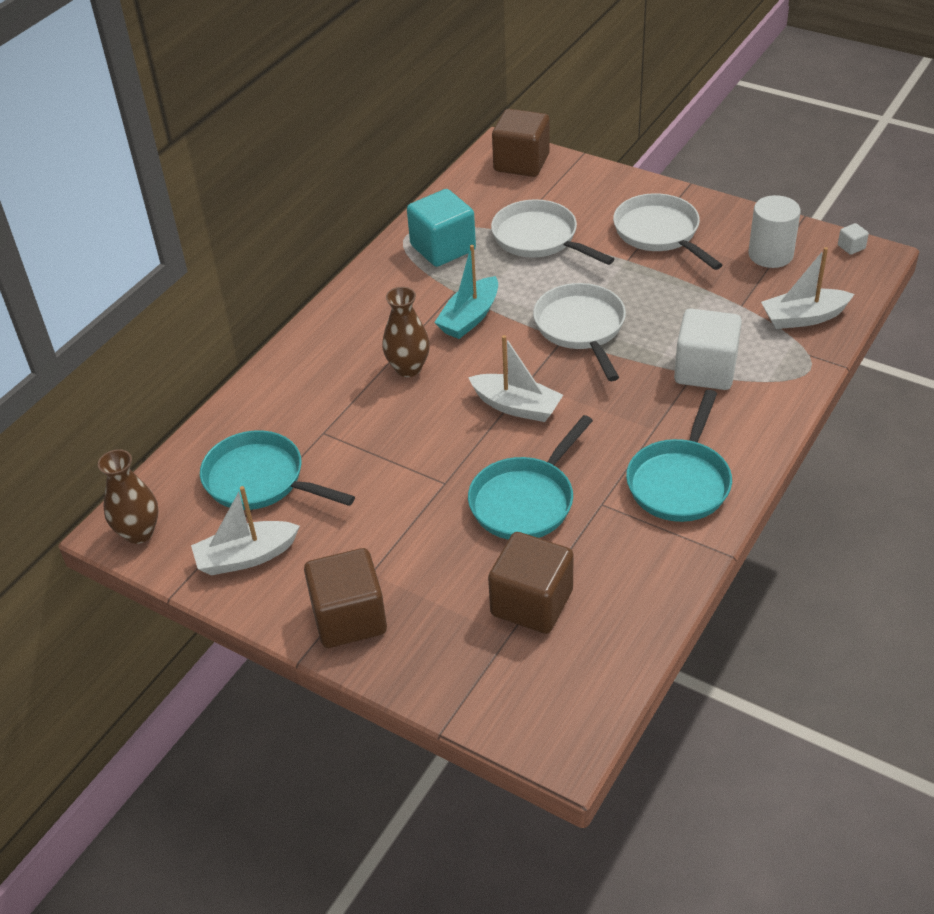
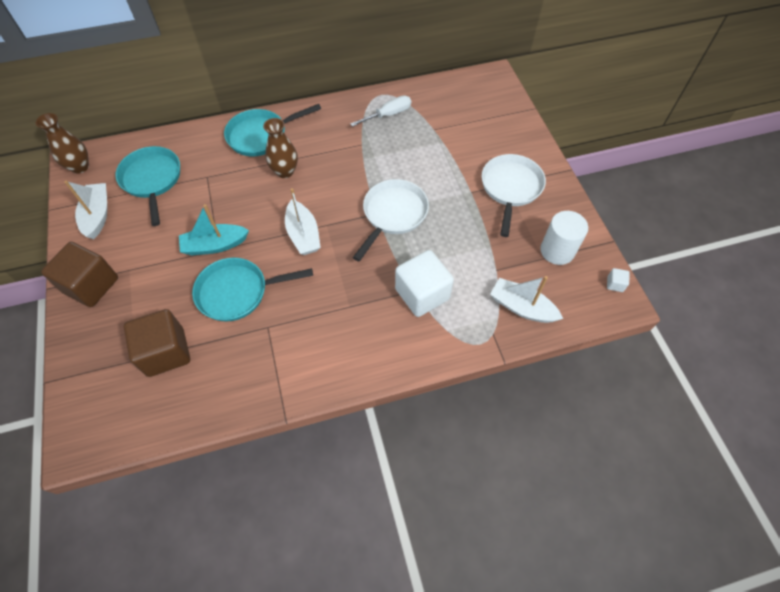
camera: 40 degrees right, 15 degrees up
white boat [191,486,300,575] -> white boat turned 60 degrees clockwise [64,181,107,239]
turquoise cube [407,189,476,267] -> white screwdriver [350,95,411,127]
turquoise boat [434,245,498,339] -> turquoise boat moved to [179,204,249,256]
white pan [491,199,614,265] -> none
brown cube [492,109,550,177] -> none
turquoise pan [626,390,732,522] -> turquoise pan moved to [224,104,321,156]

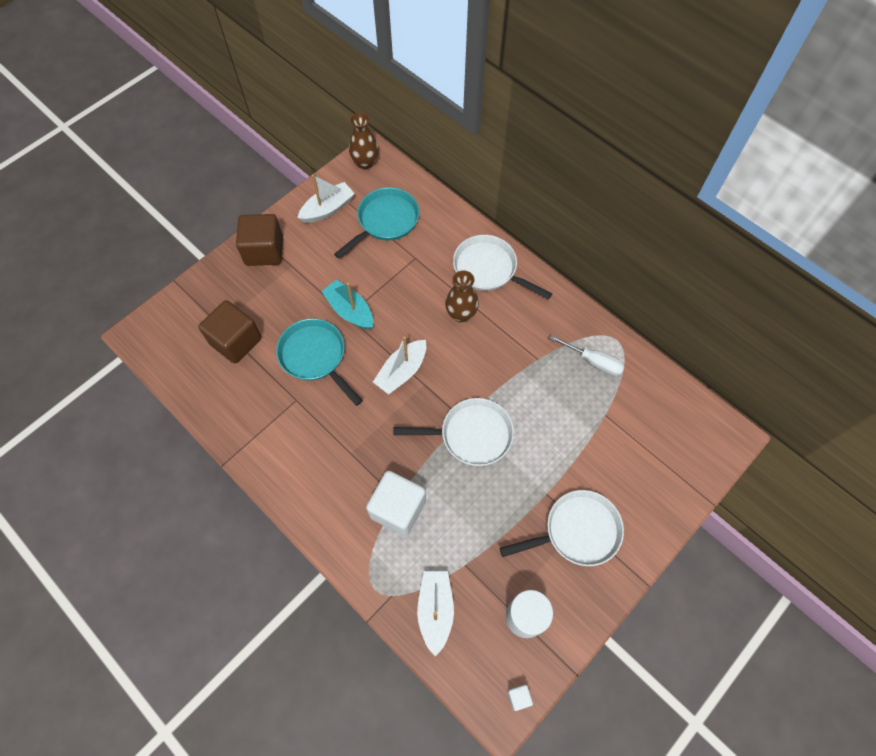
camera: 60 degrees right, 5 degrees up
turquoise pan [224,104,321,156] -> white pan [453,235,552,299]

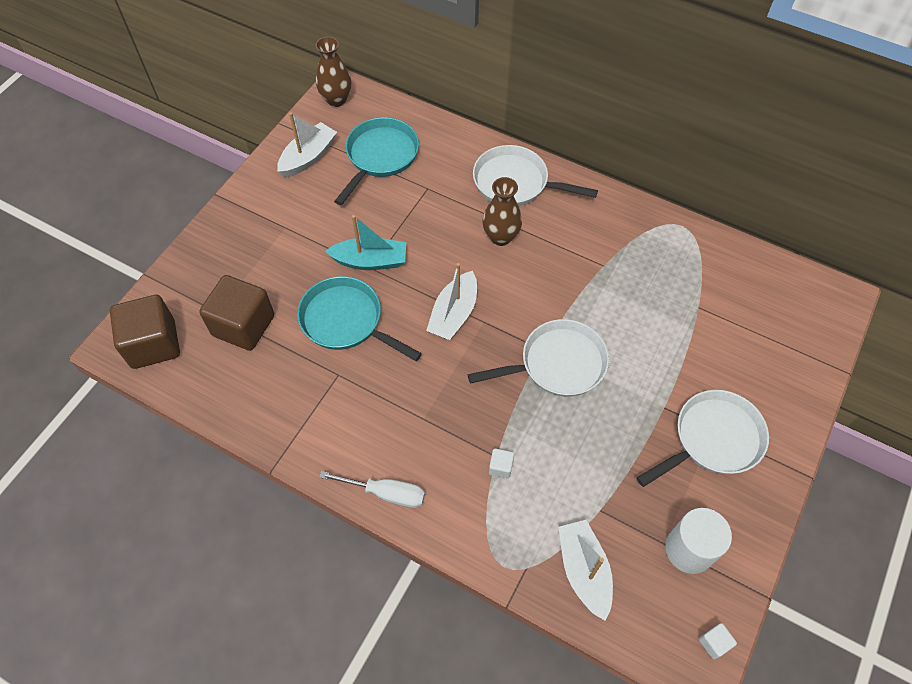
camera: 15 degrees left, 5 degrees down
brown cube [236,214,283,266] -> brown cube moved to [110,295,180,369]
turquoise boat [321,279,373,330] -> turquoise boat turned 150 degrees clockwise [325,215,406,270]
white cube [366,471,426,536] -> white cube [489,449,514,478], size x0.40
white screwdriver [549,335,625,376] -> white screwdriver moved to [319,471,425,508]

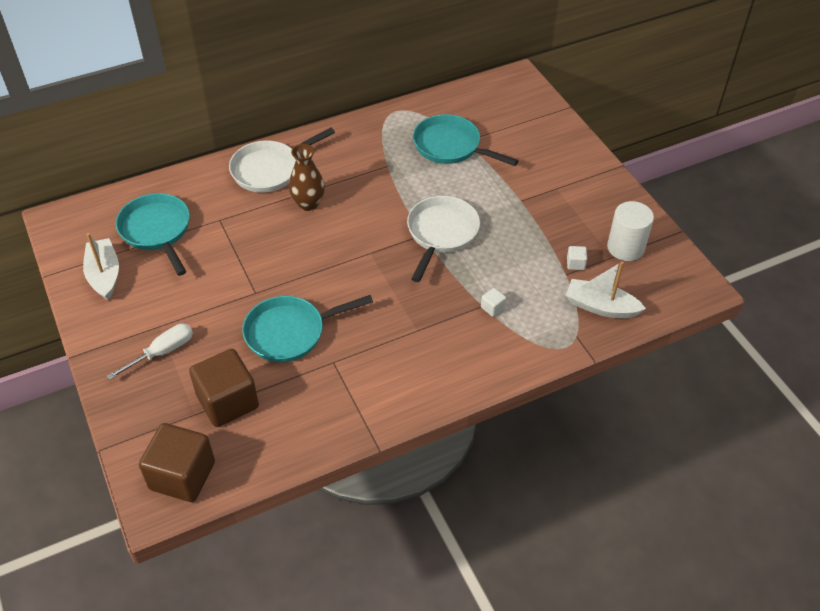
camera: 55 degrees left, 10 degrees down
brown vase [316,37,351,107] -> none
white screwdriver [319,471,425,508] -> white screwdriver moved to [107,323,193,380]
turquoise boat [325,215,406,270] -> none
white boat [426,263,477,340] -> none
white pan [637,390,769,487] -> none
white cube [699,623,737,659] -> white cube moved to [567,246,587,270]
none -> turquoise pan [413,114,518,166]

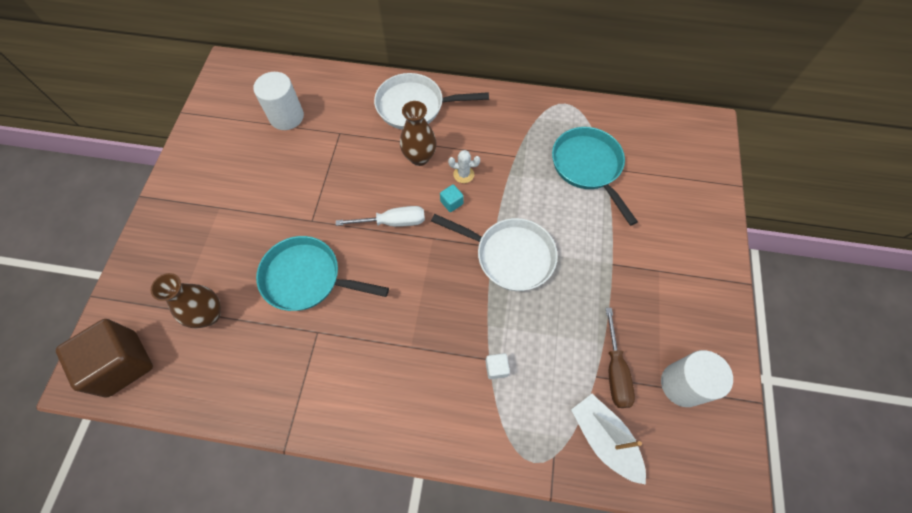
camera: 35 degrees right, 15 degrees up
white boat [83,233,119,300] -> none
white screwdriver [107,323,193,380] -> white screwdriver moved to [336,206,425,227]
turquoise pan [116,193,190,276] -> white cylinder [253,72,304,130]
brown cube [189,349,259,427] -> brown vase [151,273,221,329]
white pan [407,196,480,282] -> white pan turned 60 degrees clockwise [431,214,558,291]
white cube [567,246,587,270] -> brown screwdriver [605,308,635,408]
none -> turquoise cube [440,184,464,212]
none -> white cactus [448,150,480,183]

